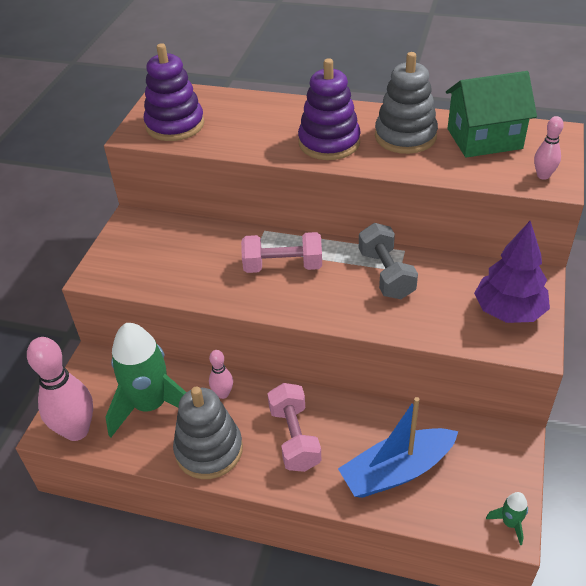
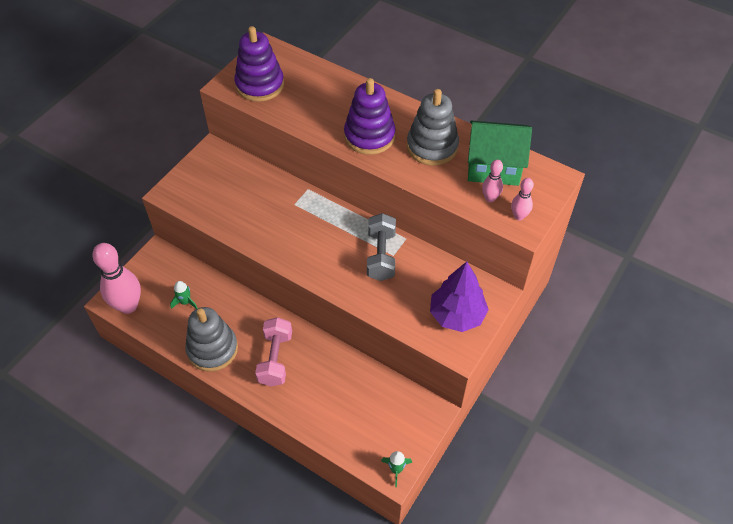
camera: 15 degrees right, 10 degrees up
green rocket [105,323,186,437] -> green rocket [170,281,198,309], size x0.41
pink bowling pin [209,350,233,399] -> pink bowling pin moved to [482,160,503,202]
pink dumbbell [241,232,322,273] -> none
blue boat [338,397,459,498] -> none

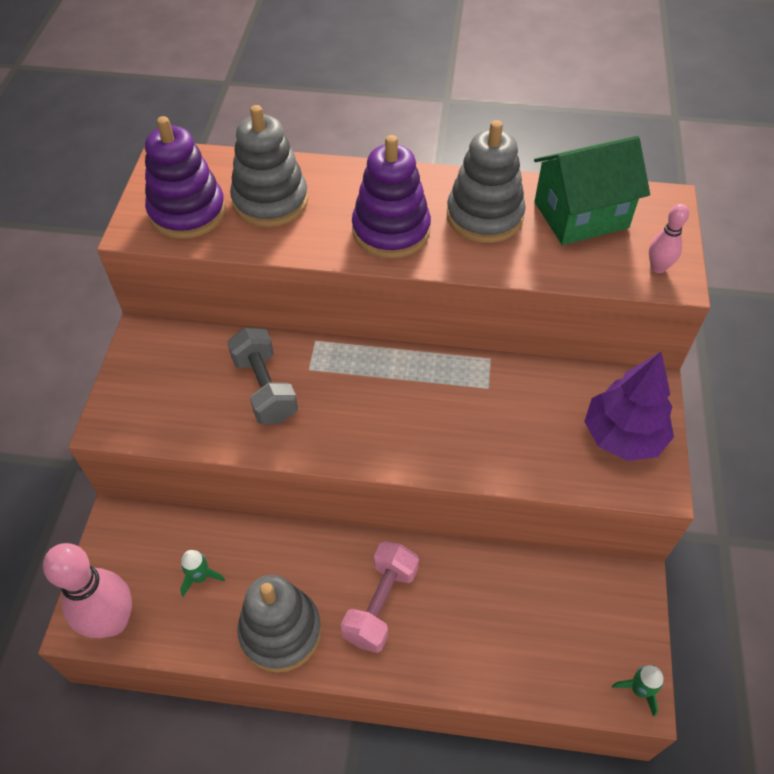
camera: 25 degrees left, 0 degrees up
pink dumbbell [255,317,292,387] -> pink dumbbell turned 45 degrees clockwise [341,542,419,653]
grey dumbbell [367,213,396,281] -> grey dumbbell moved to [227,327,298,424]
pink bowling pin [482,160,503,202] -> none
none -> grey stacking toy [230,105,308,227]

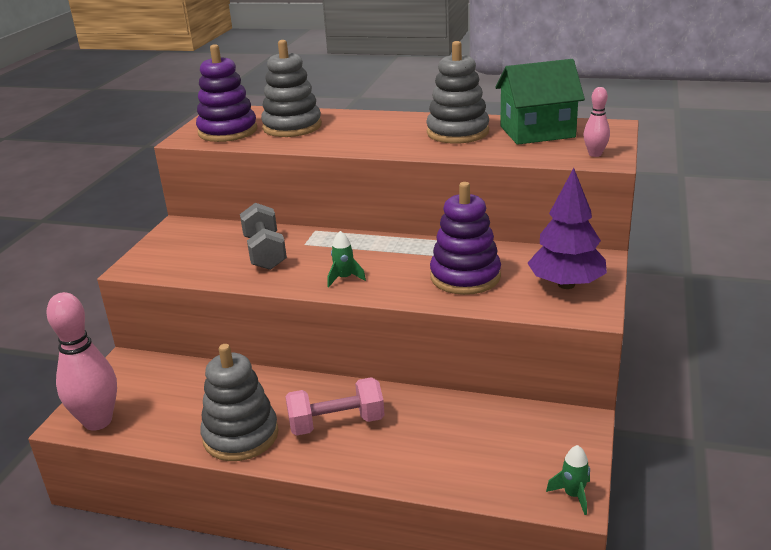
camera: 10 degrees right, 25 degrees down
green rocket [180,550,225,597] -> green rocket moved to [327,231,366,288]
pink dumbbell [341,542,419,653] -> pink dumbbell turned 45 degrees clockwise [285,377,385,436]
purple stacking toy [352,135,431,258] -> purple stacking toy moved to [430,182,501,295]

